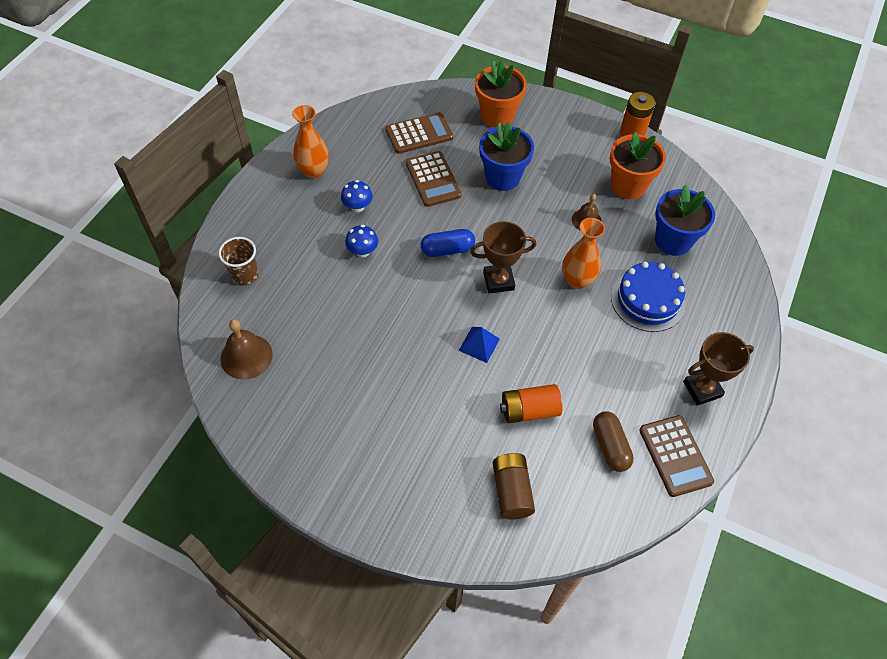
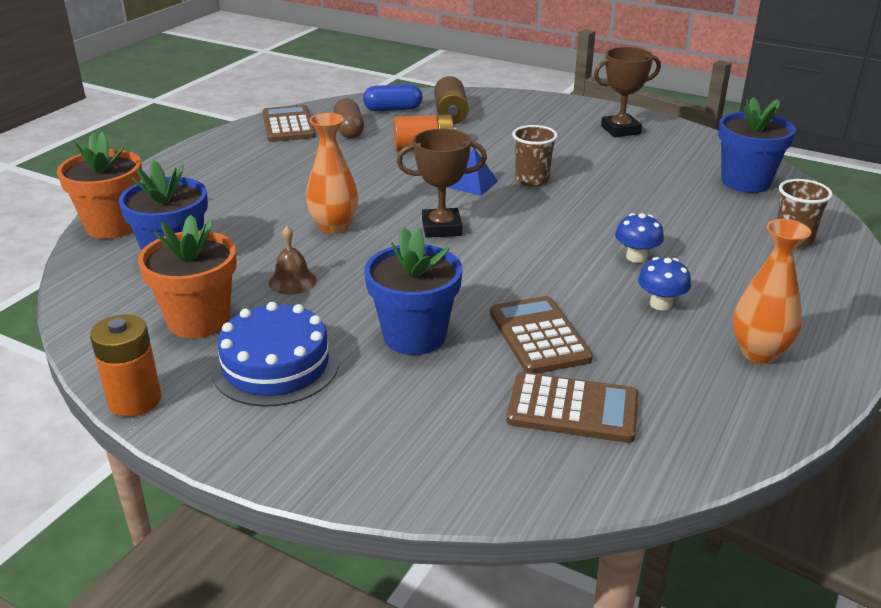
camera: 175 degrees left, 25 degrees down
brown bell [221,319,273,380] -> blue flower pot [718,97,796,193]
brown calculator [385,112,453,154] -> brown calculator turned 150 degrees counterclockwise [506,372,639,443]
blue capsule [421,229,475,257] -> blue capsule moved to [363,84,423,112]
orange flower pot [475,60,527,127] -> orange flower pot moved to [57,132,142,239]
blue cake [611,262,686,332] -> blue cake moved to [212,302,339,407]
brown trophy [683,332,754,406] -> brown trophy moved to [594,47,661,137]
none -> brown cup [512,125,558,186]

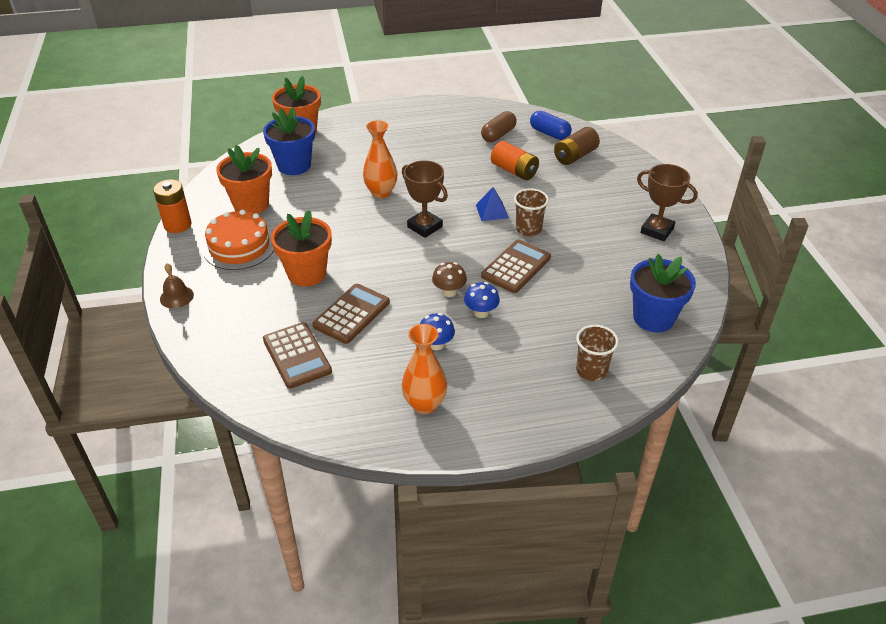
camera: 50 degrees right, 10 degrees up
blue cake [212,302,339,407] -> orange cake [203,209,274,270]
brown calculator [262,105,316,142] -> brown calculator moved to [481,240,551,293]
brown bell [269,226,317,295] -> brown bell moved to [160,263,194,309]
blue flower pot [364,227,462,355] -> orange flower pot [271,210,332,287]
none -> brown mushroom [432,262,467,297]

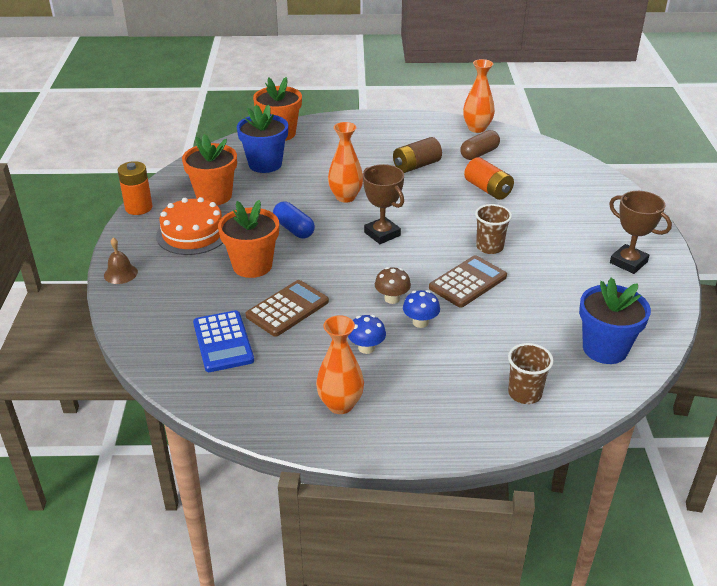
camera: 10 degrees right, 5 degrees down
brown calculator [263,322,332,389] -> blue calculator [193,310,254,372]
blue pyramid [476,187,509,221] -> none
blue capsule [530,111,572,140] -> blue capsule moved to [273,201,315,238]
brown battery [554,127,600,165] -> brown battery moved to [393,137,442,173]
none -> orange vase [463,59,495,133]

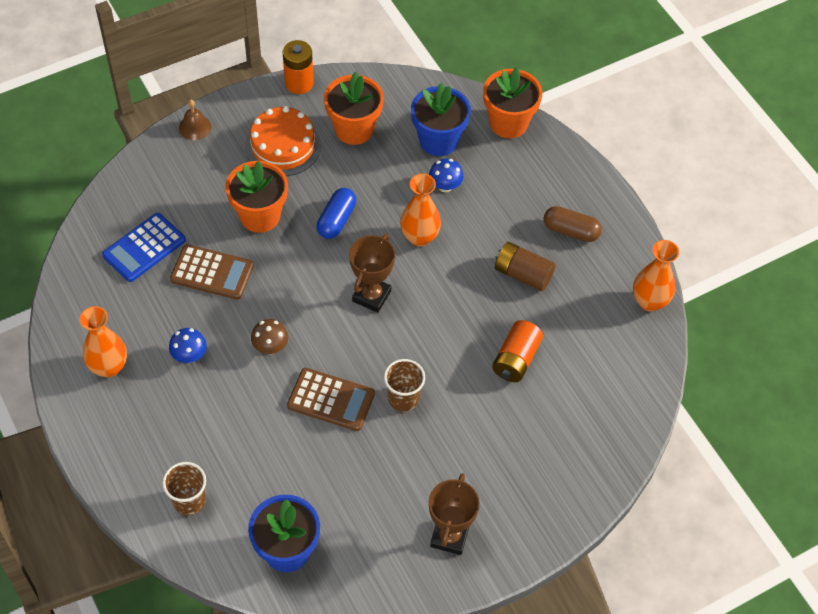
camera: 60 degrees right, 20 degrees up
blue mushroom [403,290,440,328] -> blue mushroom moved to [429,159,463,192]
brown capsule [460,130,500,160] -> brown capsule moved to [544,206,602,242]

